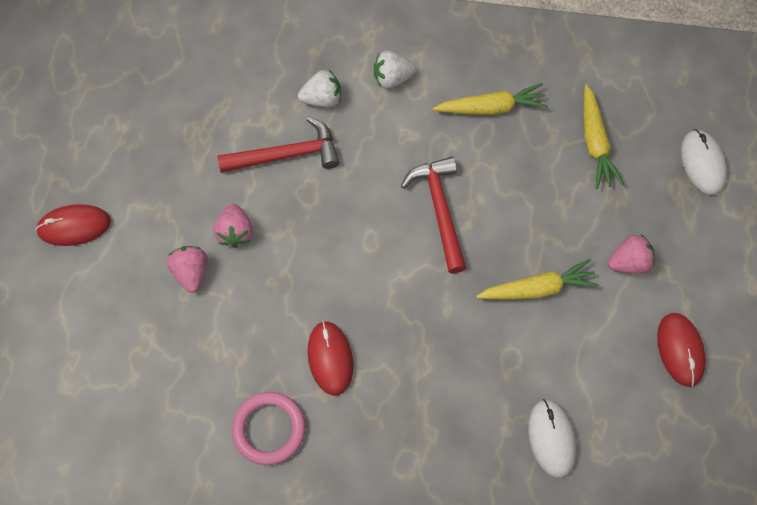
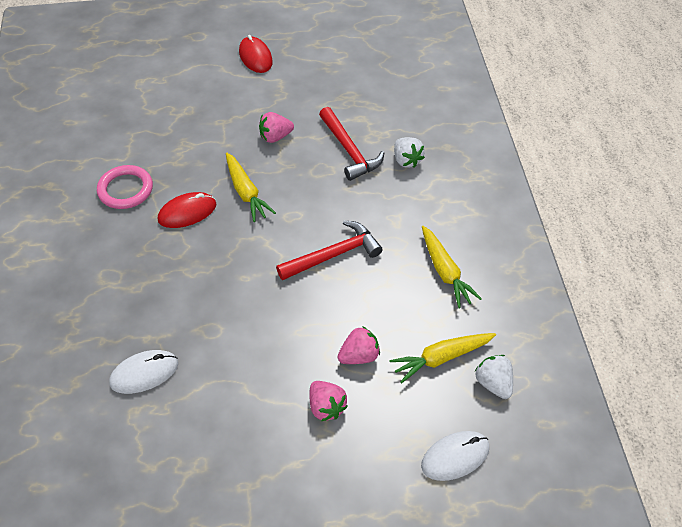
camera: 75 degrees right, 15 degrees down
pink strawberry [167,246,208,293] -> pink strawberry moved to [337,326,380,364]
white strawberry [374,51,416,89] -> white strawberry moved to [475,355,513,399]
yellow carrot [476,259,599,299] -> yellow carrot moved to [226,153,276,222]
red mouse [657,313,706,387] -> none

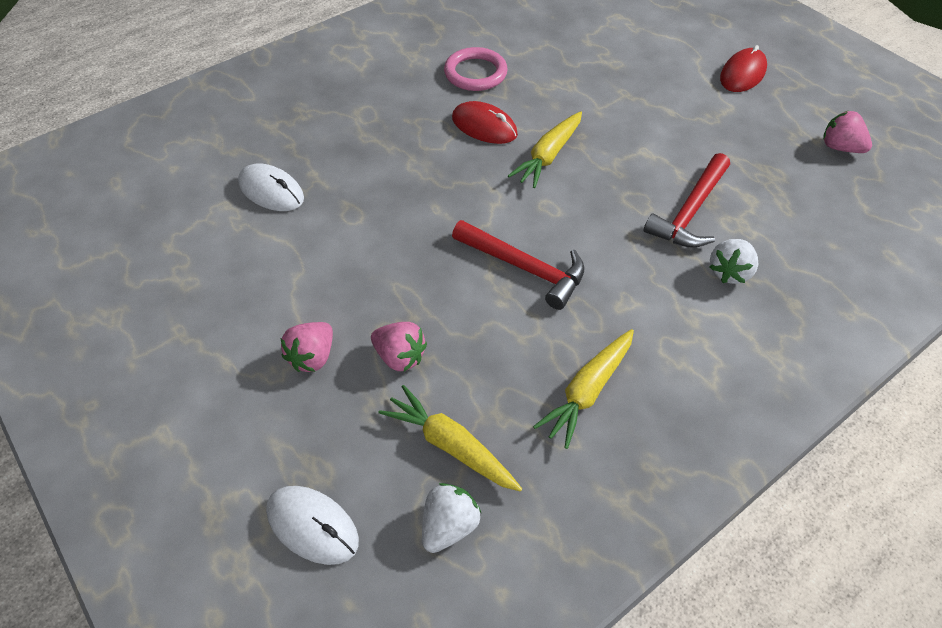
camera: 60 degrees right, 0 degrees up
pink strawberry [259,112,294,143] -> pink strawberry moved to [823,110,872,153]

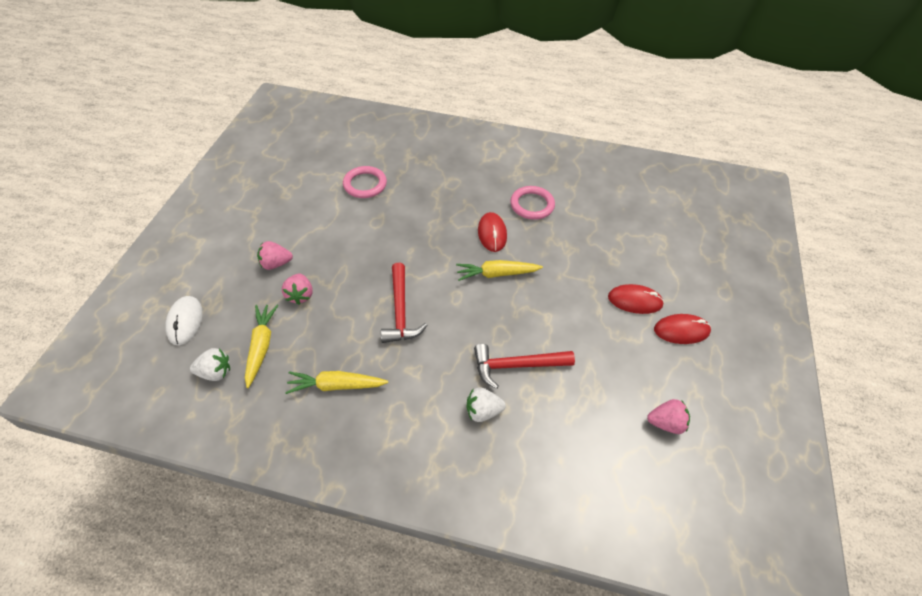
camera: 50 degrees right, 0 degrees up
white mouse [238,163,304,211] -> pink ring [343,166,387,198]
pink strawberry [823,110,872,153] -> pink strawberry turned 90 degrees clockwise [647,399,690,434]
none -> red mouse [608,284,664,314]

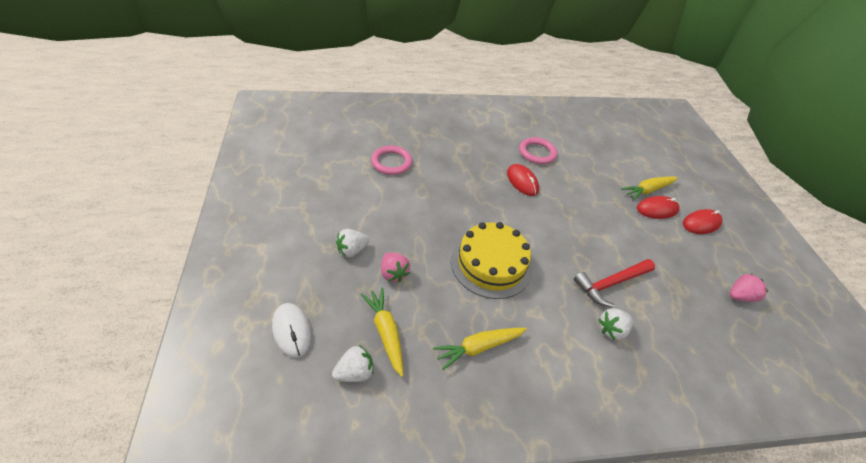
camera: 25 degrees left, 5 degrees down
pink strawberry [257,241,293,270] -> white strawberry [336,229,369,257]
red hammer [381,263,428,343] -> yellow cake [451,222,532,299]
yellow carrot [456,260,543,281] -> yellow carrot moved to [621,176,678,200]

